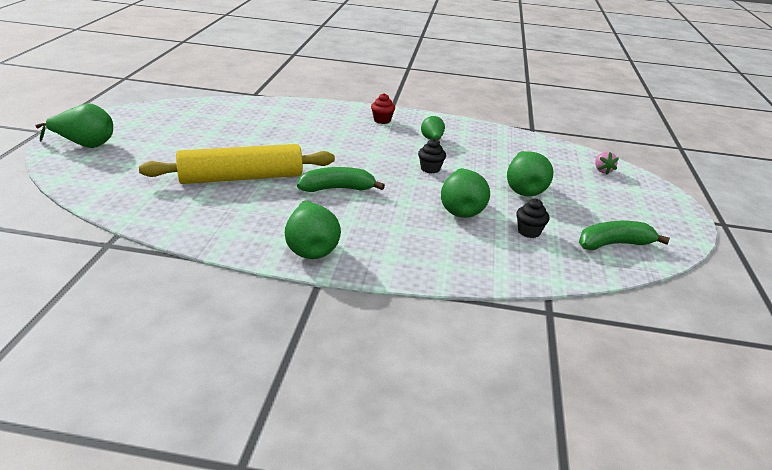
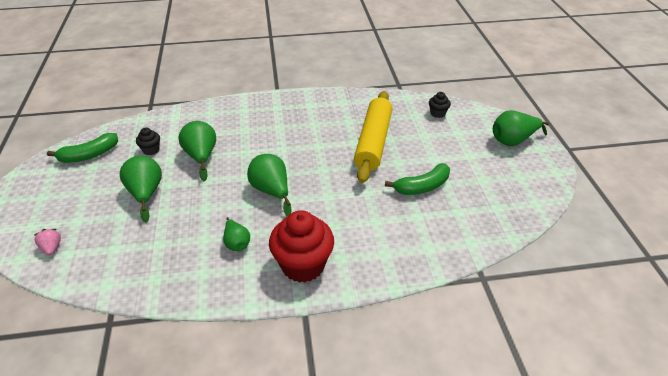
camera: 165 degrees right, 10 degrees up
yellow rolling pin [139,144,335,184] -> yellow rolling pin turned 45 degrees counterclockwise [354,91,392,183]
green pear [285,201,341,259] -> green pear moved to [247,154,292,217]
green banana [297,167,385,192] -> green banana moved to [385,163,450,195]
red cupcake [371,93,395,124] -> red cupcake [269,210,334,283], size x2.14
black cupcake [418,139,446,174] -> black cupcake moved to [429,92,451,118]

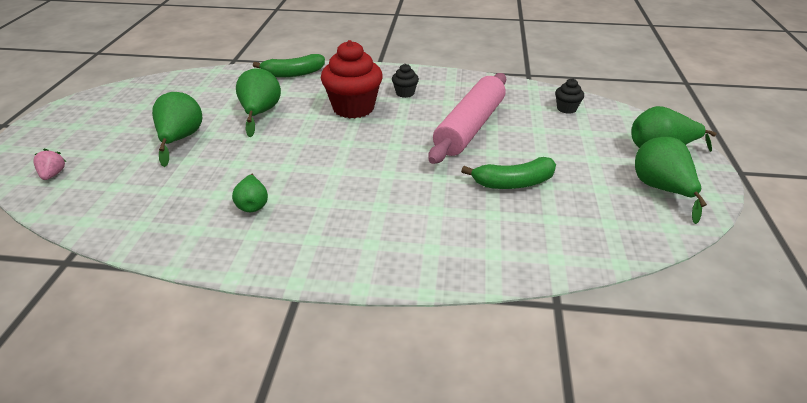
camera: 15 degrees right, 5 degrees down
green banana [47,133,118,163] -> green banana moved to [253,54,325,78]
black cupcake [136,127,160,155] -> black cupcake moved to [392,64,419,98]
green pear [247,154,292,217] -> green pear moved to [635,137,707,224]
red cupcake [269,210,334,283] -> red cupcake moved to [321,40,383,119]
yellow rolling pin [354,91,392,183] -> pink rolling pin [428,73,506,164]

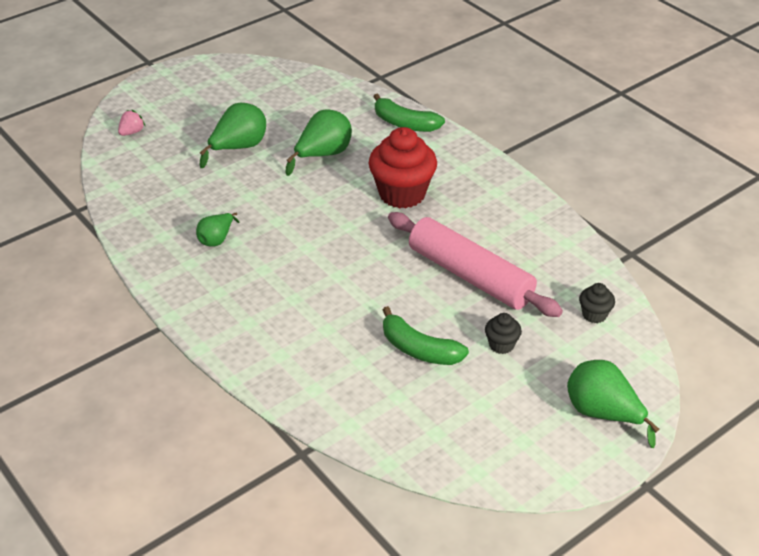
camera: 45 degrees right, 5 degrees up
black cupcake [392,64,419,98] -> black cupcake moved to [485,313,522,354]
pink rolling pin [428,73,506,164] -> pink rolling pin turned 60 degrees clockwise [388,212,563,317]
green pear [635,137,707,224] -> none

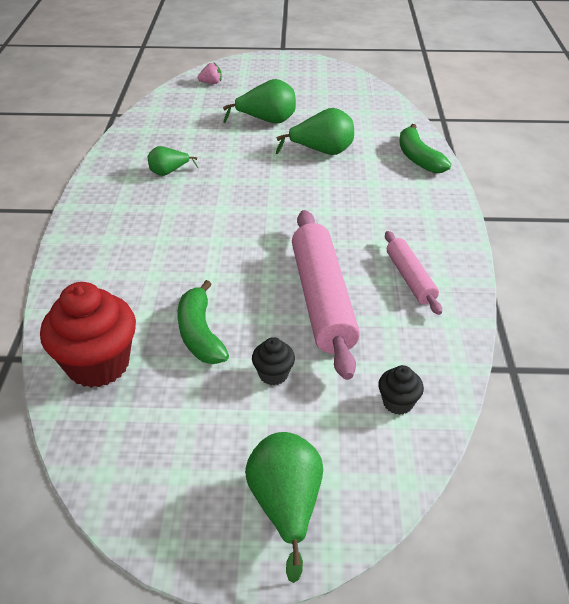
camera: 40 degrees right, 0 degrees up
red cupcake [369,127,437,208] -> red cupcake moved to [40,282,136,388]
none -> pink rolling pin [385,231,442,315]

